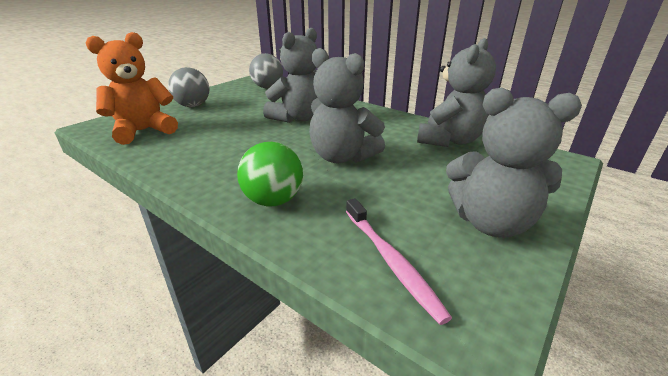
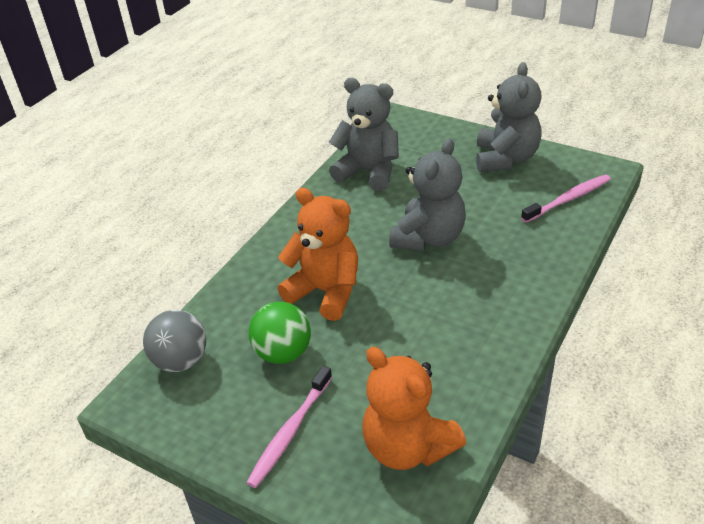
camera: 95 degrees left, 10 degrees up
grey ball [168,67,209,107] -> pink toothbrush [246,366,332,488]
green ball [237,142,303,207] -> green ball moved to [249,302,311,364]
grey teddy bear [263,28,318,123] -> orange teddy bear [277,188,358,321]

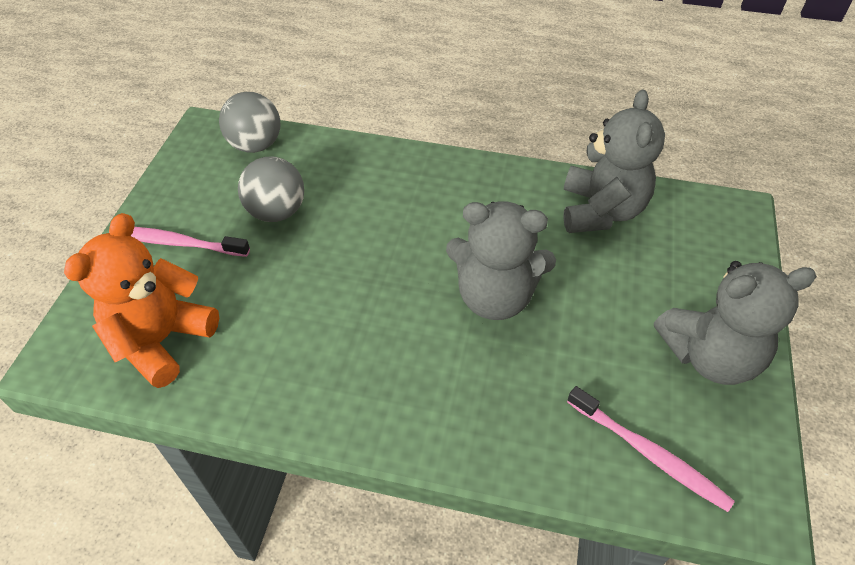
camera: 70 degrees right, 10 degrees up
green ball [249,302,311,364] -> grey ball [238,157,304,222]
orange teddy bear [277,188,358,321] -> none

